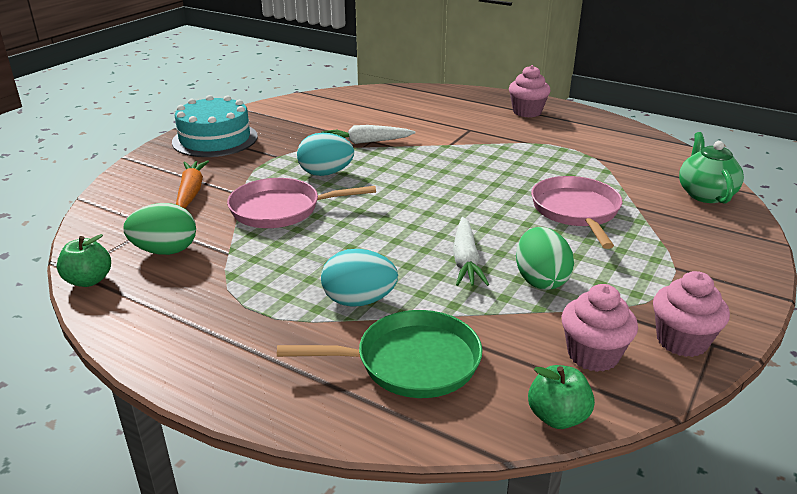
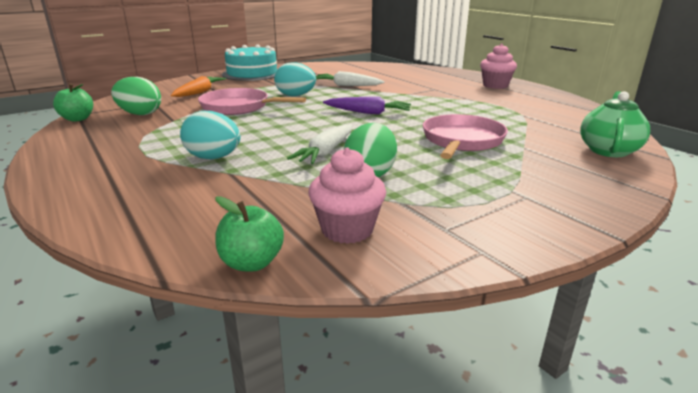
camera: 25 degrees right, 5 degrees down
green pan [277,310,483,398] -> none
pink cupcake [653,271,730,357] -> none
none -> purple carrot [323,97,411,114]

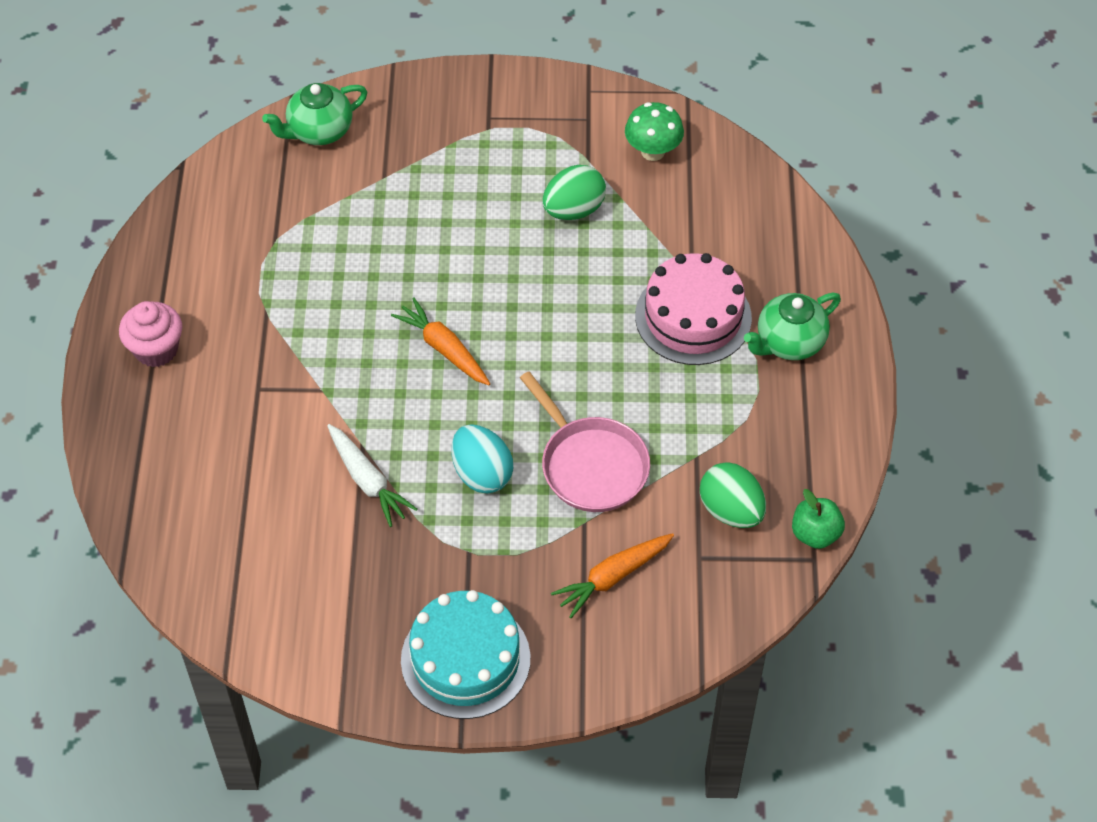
camera: 145 degrees left, 30 degrees up
turquoise egg [180,111,240,159] -> pink cake [635,253,752,365]
green apple [215,196,284,271] -> none
white carrot [287,124,352,164] -> none
pink cupcake [309,147,386,244] -> green mushroom [625,102,684,161]
purple carrot [323,97,411,114] -> orange carrot [391,297,490,385]
pink pan [423,114,508,159] -> none
none -> green teapot [744,292,841,360]

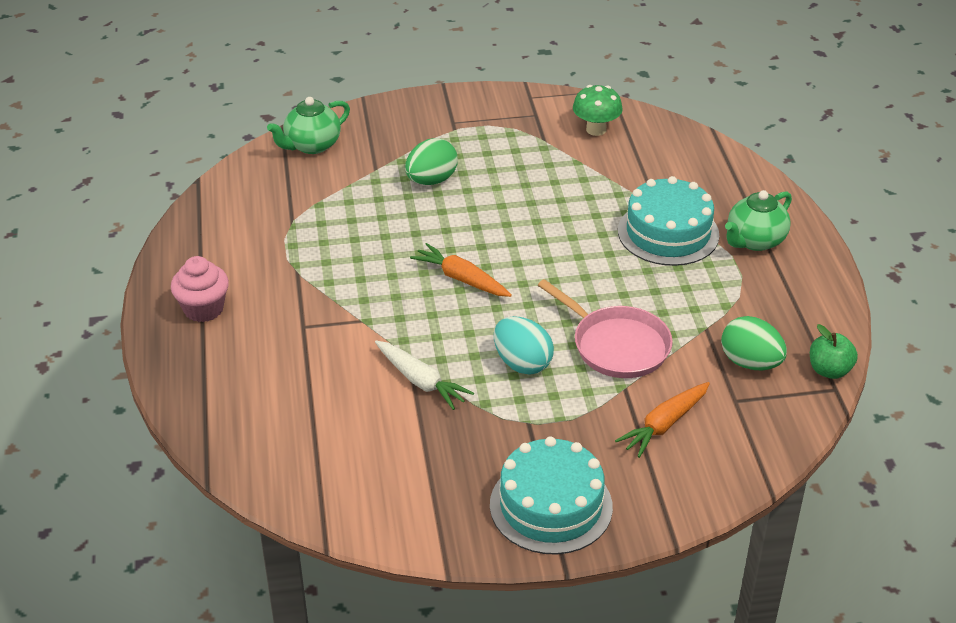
camera: 10 degrees left, 15 degrees down
green egg [542,165,606,220] -> green egg moved to [405,138,458,185]
pink cake [635,253,752,365] -> turquoise cake [618,176,719,266]

